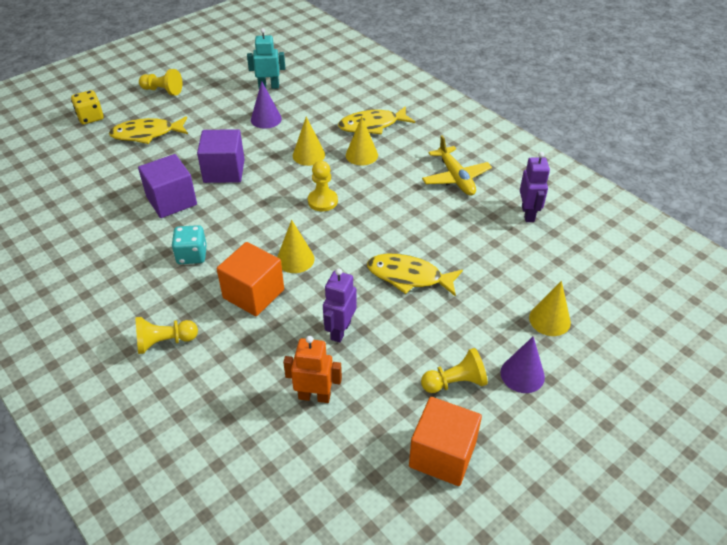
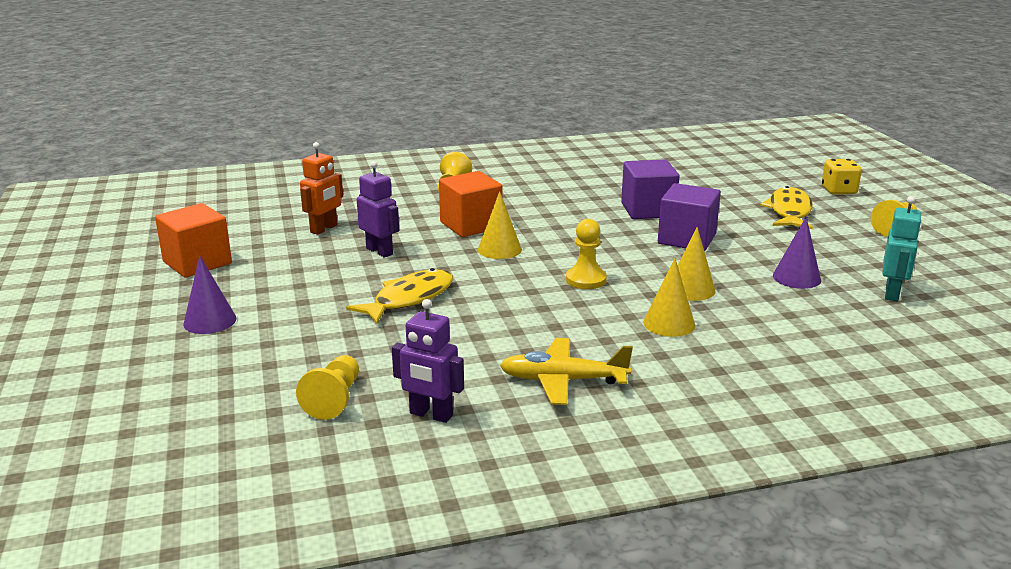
camera: 115 degrees right, 20 degrees down
turquoise dice [172,225,207,264] -> none
yellow fish [338,106,415,135] -> none
yellow pawn [421,348,488,393] -> yellow pawn moved to [296,355,359,420]
yellow cone [529,281,571,336] -> none

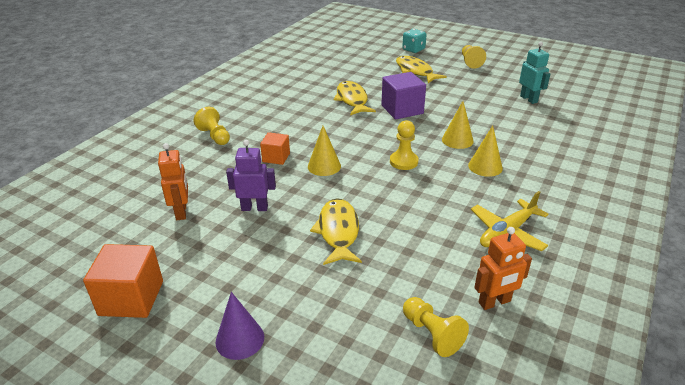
camera: 45 degrees left, 10 degrees up
purple robot [392,299,464,423] -> orange robot [474,227,532,310]
orange cube [439,171,502,237] -> orange cube [260,132,290,165], size x0.60
purple cube [621,159,679,219] -> yellow fish [334,81,376,115]
purple cone [773,217,821,289] -> none
yellow dice [822,159,862,195] -> turquoise dice [402,29,427,53]

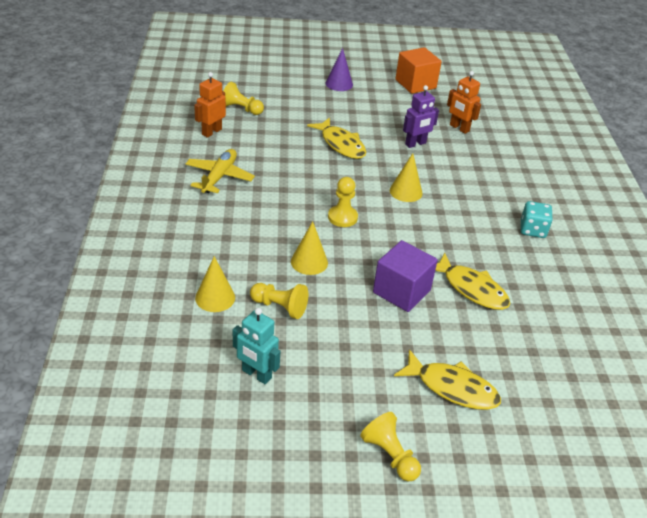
camera: 145 degrees right, 5 degrees up
yellow pawn [193,107,230,145] -> yellow pawn moved to [250,283,308,319]
orange cube [260,132,290,165] -> none
turquoise dice [402,29,427,53] -> turquoise dice moved to [521,201,553,238]
yellow cone [468,125,503,177] -> yellow cone moved to [195,256,235,312]

